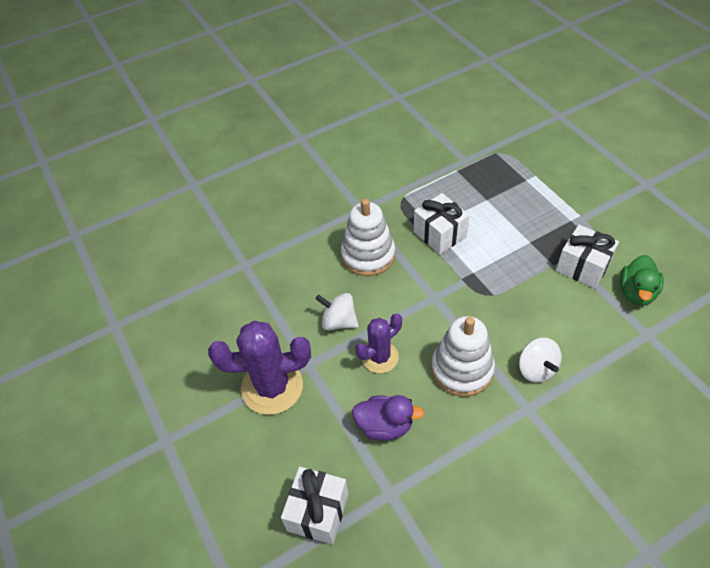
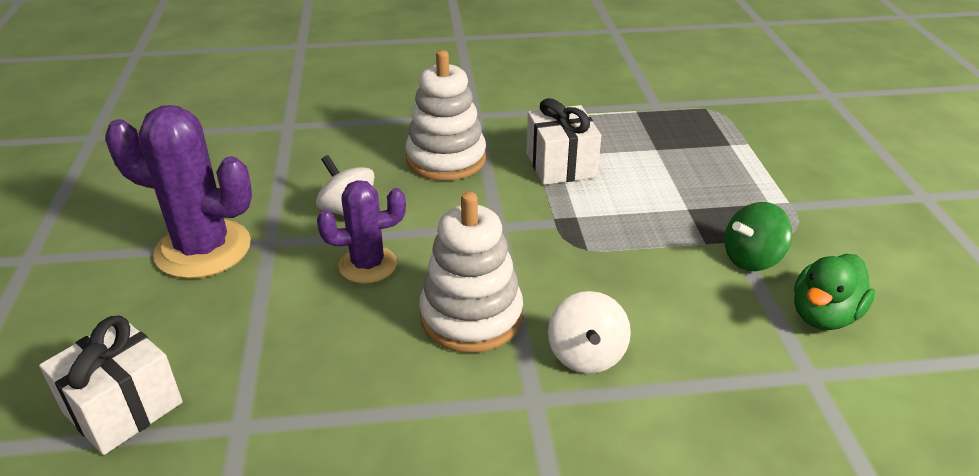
camera: 20 degrees right, 15 degrees down
purple duck [352,395,424,441] -> none
white gift [556,225,619,289] -> green spinning top [724,202,792,271]

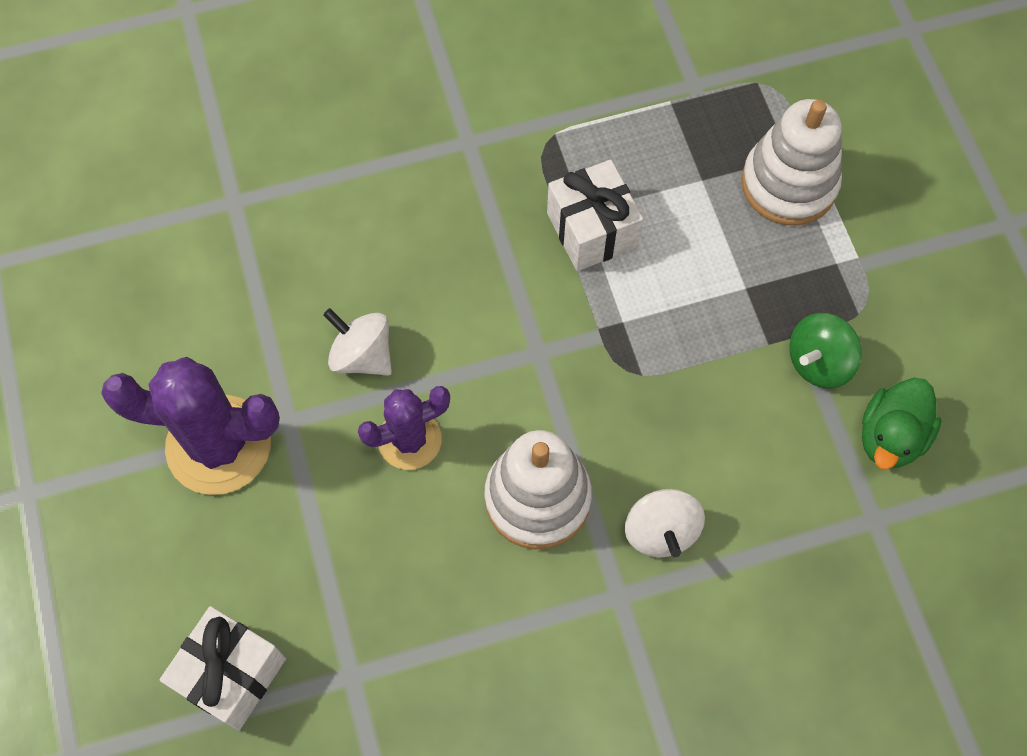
camera: 10 degrees left, 30 degrees up
white stacking toy [406,50,486,181] -> white stacking toy moved to [741,99,842,225]

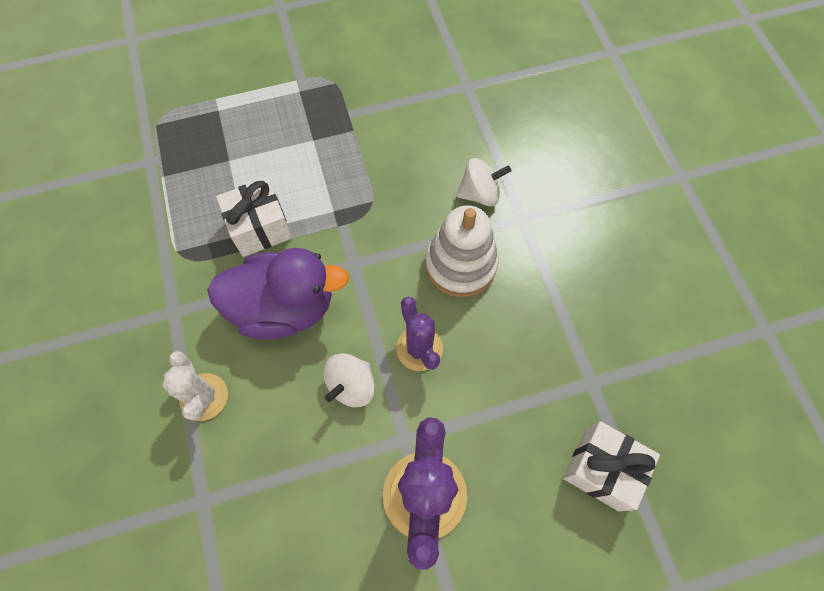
camera: 90 degrees left, 0 degrees up
white stacking toy [741,99,842,225] -> none
green spinning top [789,313,862,389] -> none
green duck [862,378,941,470] -> none
none -> white cactus [162,351,228,421]
none -> purple duck [207,248,349,339]

